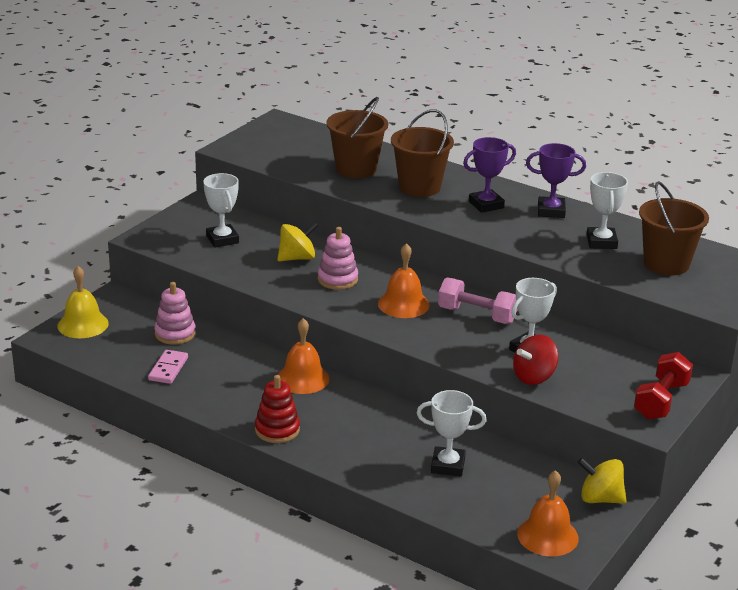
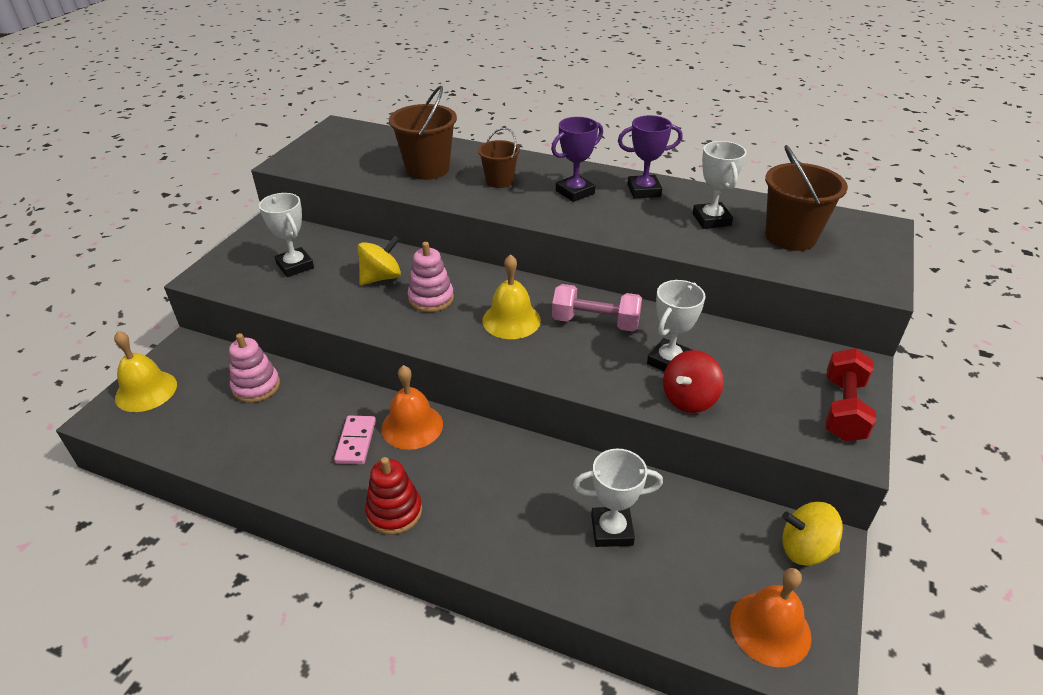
camera: 10 degrees left, 10 degrees up
pink domino [148,350,188,384] -> pink domino moved to [334,416,376,464]
orange bell [378,243,430,318] -> yellow bell [482,254,541,339]
brown bucket [391,110,454,197] -> brown bucket [478,128,520,188], size x0.62

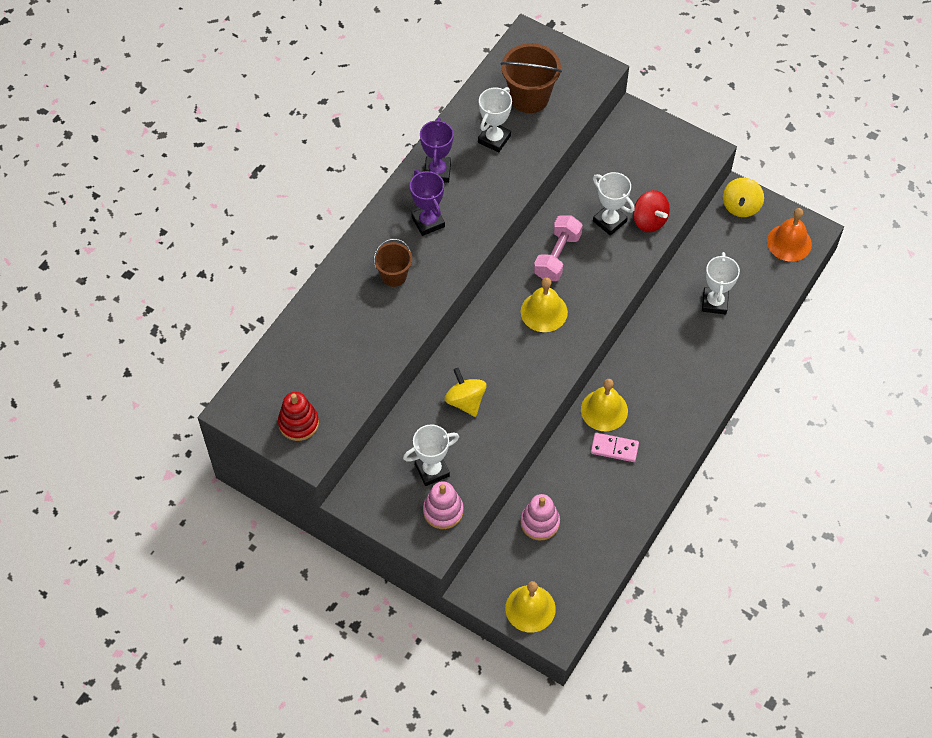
camera: 80 degrees left, 20 degrees up
red stacking toy [365,457,422,535] -> red stacking toy moved to [278,392,319,441]
orange bell [382,365,443,450] -> yellow bell [581,379,628,431]
brown bucket [389,86,457,180] -> none
pink stacking toy [408,242,454,312] -> pink stacking toy moved to [423,481,463,529]
white trophy [693,141,747,229] -> white trophy turned 60 degrees counterclockwise [478,87,512,152]
red dumbbell [826,348,876,442] -> none

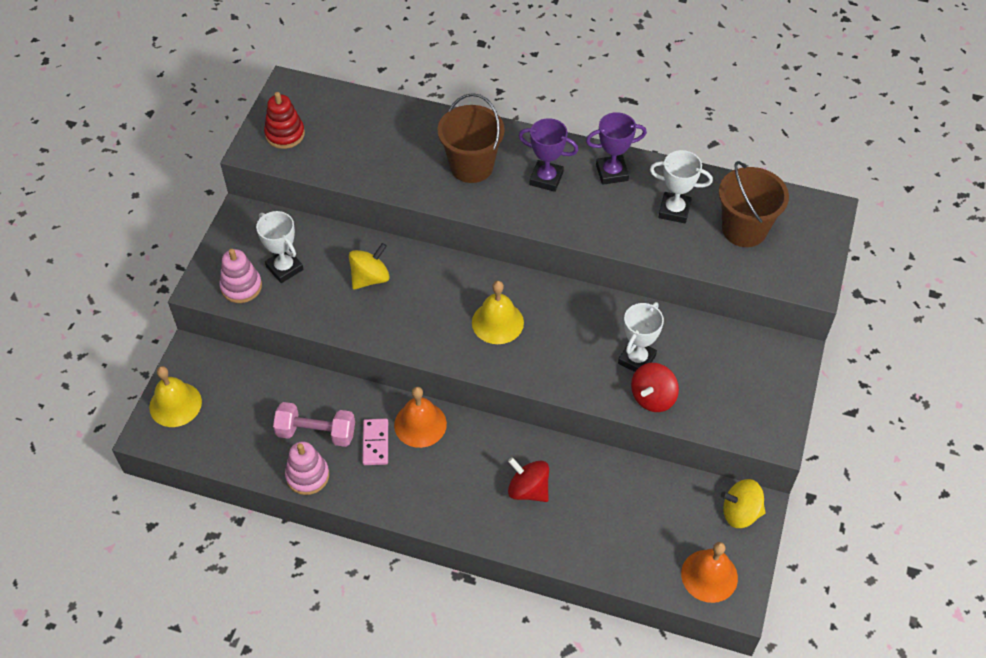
camera: 75 degrees right, 5 degrees down
brown bucket [373,239,412,287] -> brown bucket [438,93,505,183], size x1.62
purple trophy [410,170,445,236] -> purple trophy turned 60 degrees clockwise [519,118,578,192]
pink stacking toy [520,494,560,541] -> pink stacking toy moved to [285,441,329,495]
pink dumbbell [534,215,583,281] -> pink dumbbell moved to [273,402,355,447]
yellow bell [581,379,628,431] -> orange bell [394,387,447,448]
white trophy [702,252,740,315] -> none
none -> red spinning top [508,457,549,502]

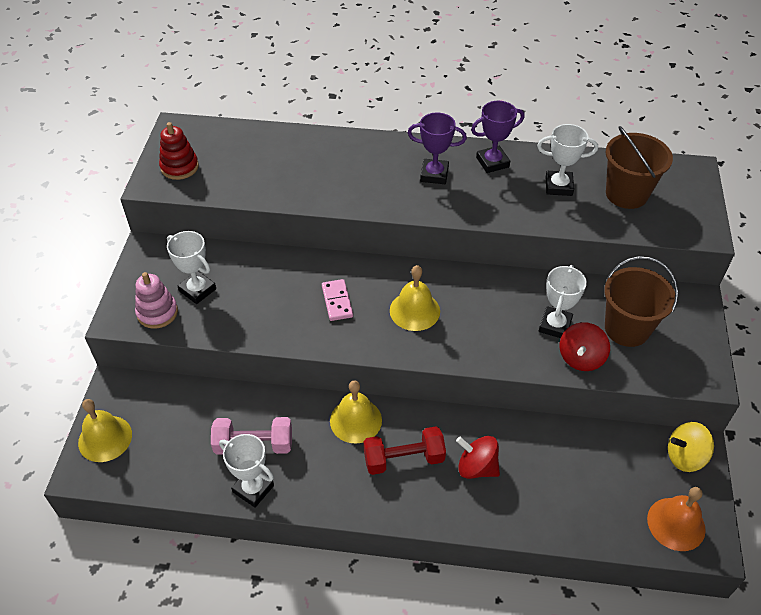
camera: 10 degrees left, 5 degrees down
pink stacking toy [285,441,329,495] -> white trophy [219,434,274,508]
yellow spinning top [349,243,390,290] -> none
pink domino [362,419,388,465] -> pink domino moved to [322,279,353,321]
orange bell [394,387,447,448] -> yellow bell [330,380,382,444]
brown bucket [438,93,505,183] -> brown bucket moved to [604,256,678,347]
none -> red dumbbell [363,426,446,475]

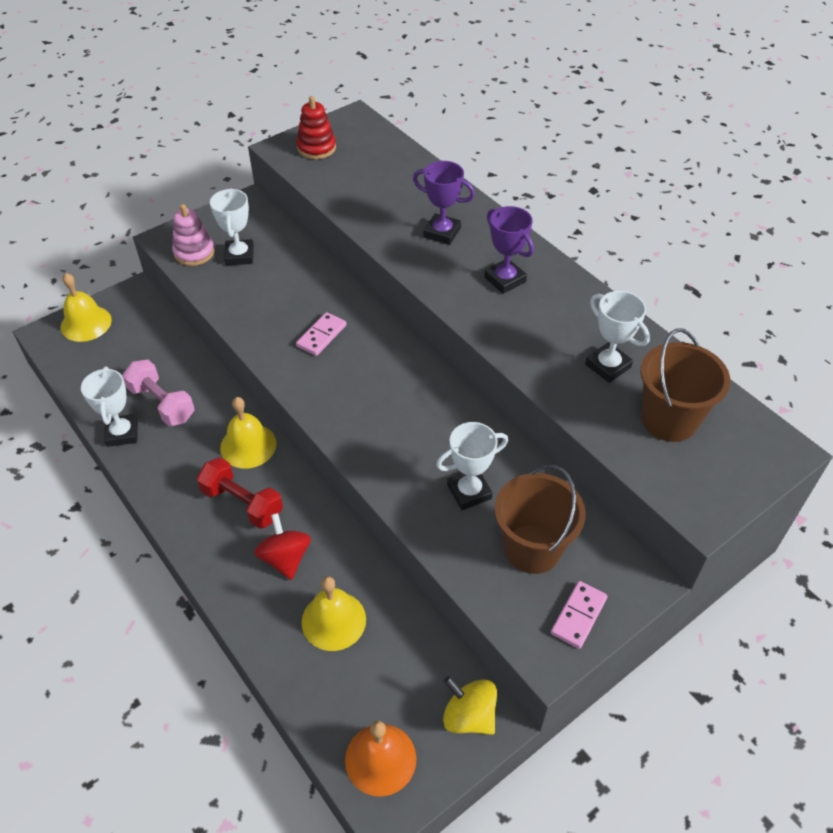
camera: 45 degrees right, 0 degrees up
yellow bell [390,265,440,331] -> yellow bell moved to [302,576,366,651]
purple trophy [471,101,524,173] -> purple trophy moved to [413,161,475,245]
red spinning top [560,322,610,371] -> none
none -> pink domino [551,581,607,649]

